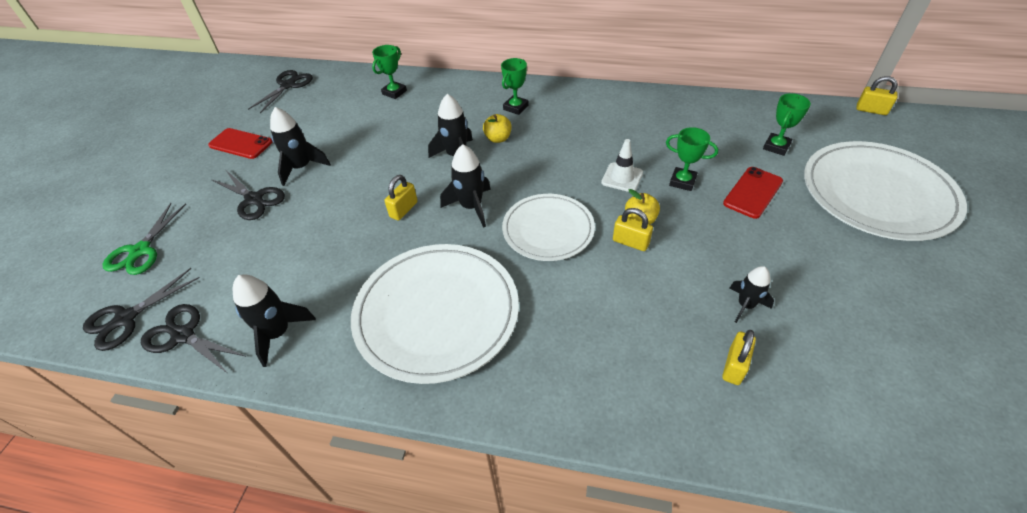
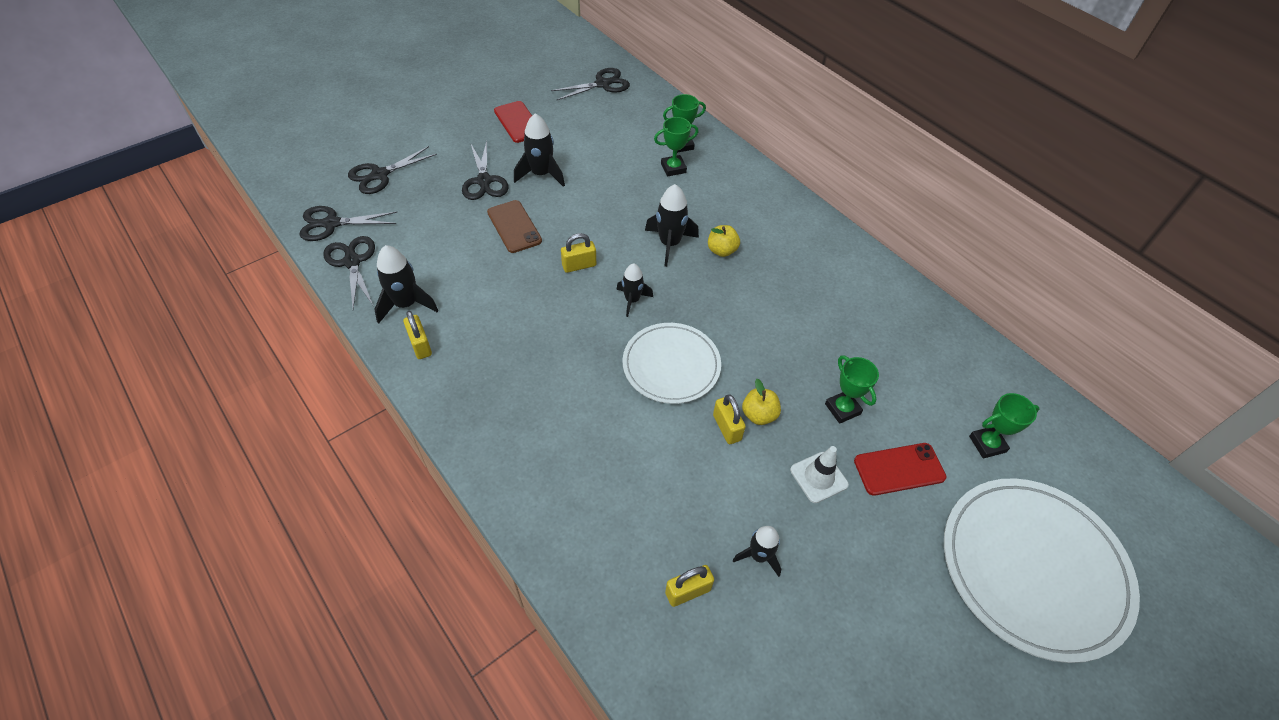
camera: 35 degrees right, 5 degrees up
green scissors [103,203,186,275] -> black scissors [348,146,437,194]
white plate [351,244,519,384] -> none
black rocket [440,144,491,228] -> black rocket [616,263,653,317], size x0.66
green trophy [501,58,529,115] -> green trophy moved to [654,117,698,176]
white traffic cone [601,139,643,192] -> white traffic cone moved to [790,446,849,503]
yellow padlock [856,76,898,115] -> yellow padlock moved to [403,311,432,359]
none -> brown phone [487,200,542,253]

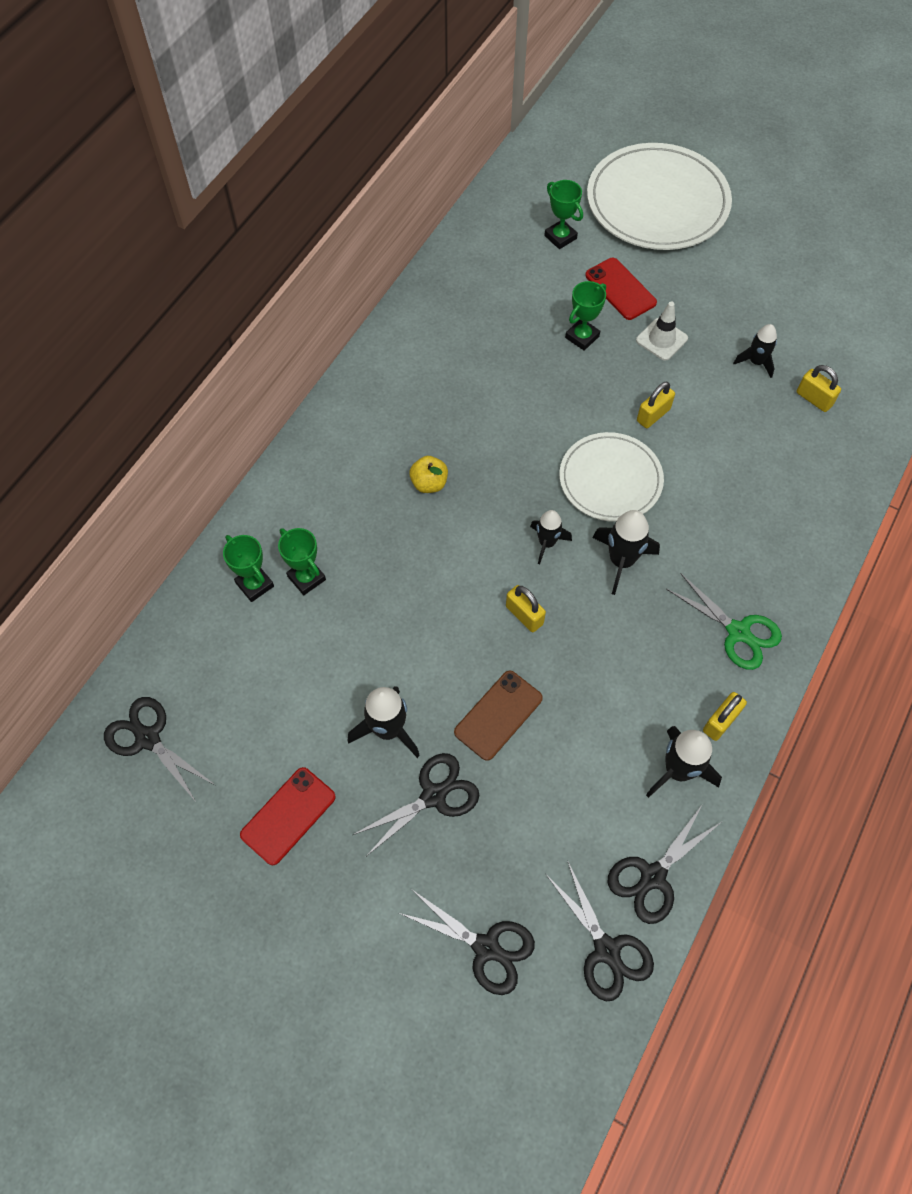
camera: 110 degrees left, 10 degrees up
black rocket [645,184,699,267] -> black rocket moved to [592,510,660,595]
yellow apple [742,379,781,425] -> none
none -> green scissors [666,573,782,670]

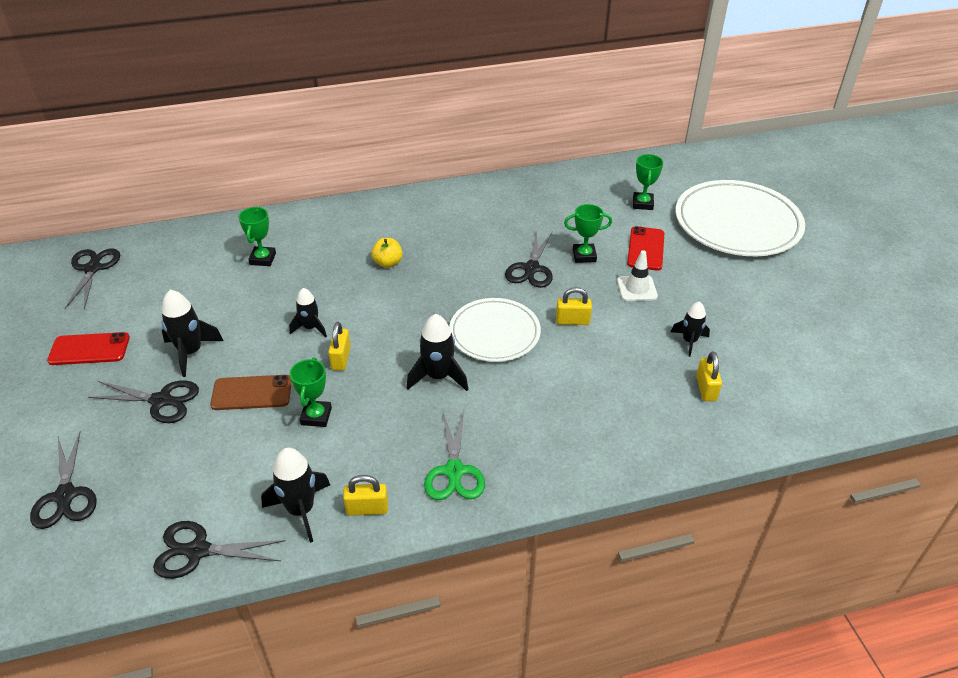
camera: 45 degrees right, 20 degrees down
green trophy [223,535,274,602] -> green trophy moved to [290,357,332,427]
black rocket [530,510,572,564] -> black rocket moved to [289,288,327,337]
black scissors [546,860,654,1001] -> black scissors moved to [505,231,553,288]

